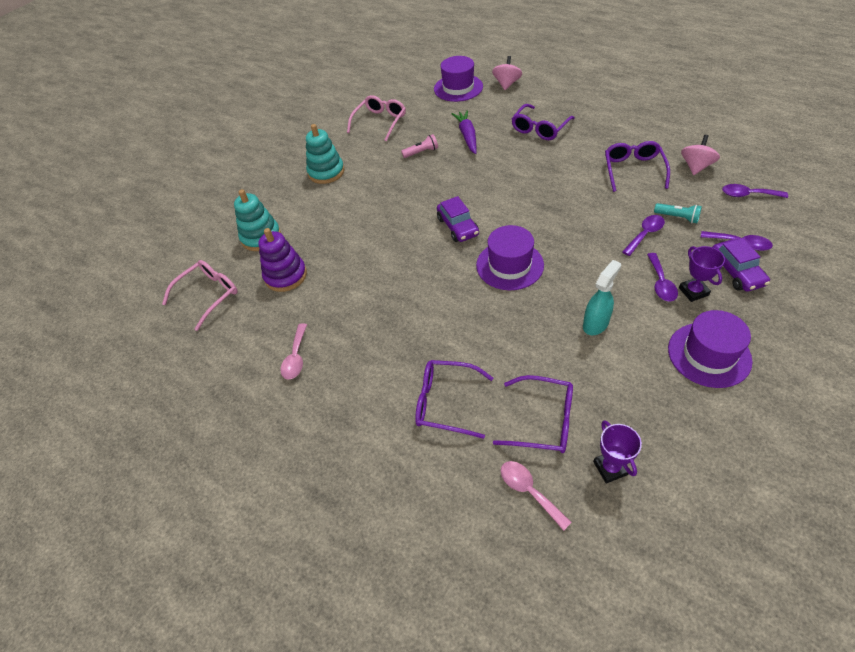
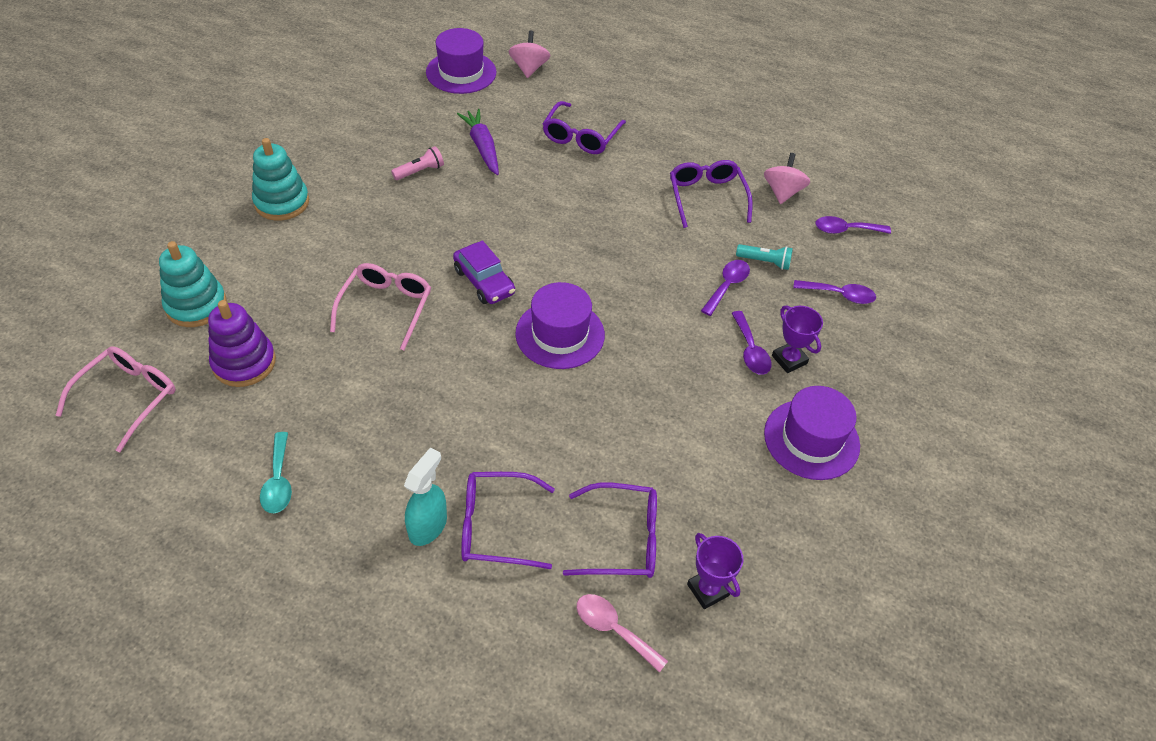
camera: 20 degrees left, 0 degrees up
pink spoon [280,323,307,380] -> turquoise spoon [260,432,292,513]
pink glasses [347,95,406,141] -> pink glasses moved to [330,263,431,351]
turquoise spray bottle [583,260,621,335] -> turquoise spray bottle moved to [404,448,447,546]
purple car [713,238,770,291] -> none

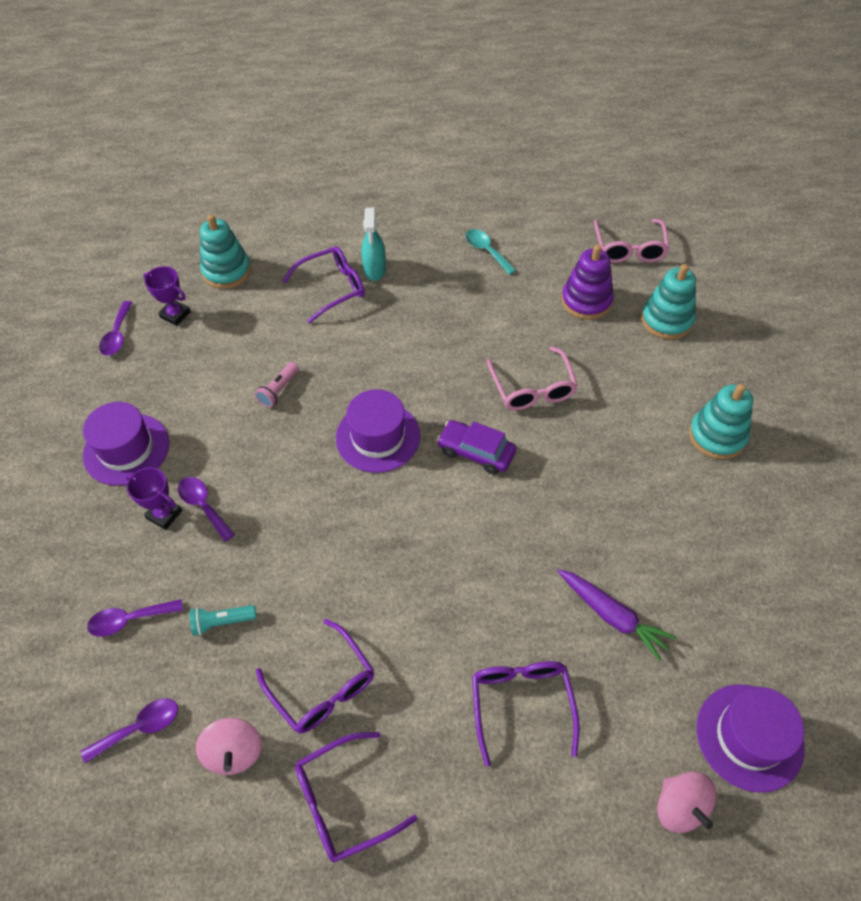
camera: 155 degrees right, 5 degrees up
pink flashlight [391,146,444,180] -> pink flashlight moved to [255,362,299,408]
purple glasses [563,483,657,578] -> purple glasses moved to [295,732,417,863]
pink spoon [577,594,668,672] -> turquoise stacking toy [200,214,251,289]
purple spoon [701,260,750,316] -> purple spoon moved to [99,301,133,356]

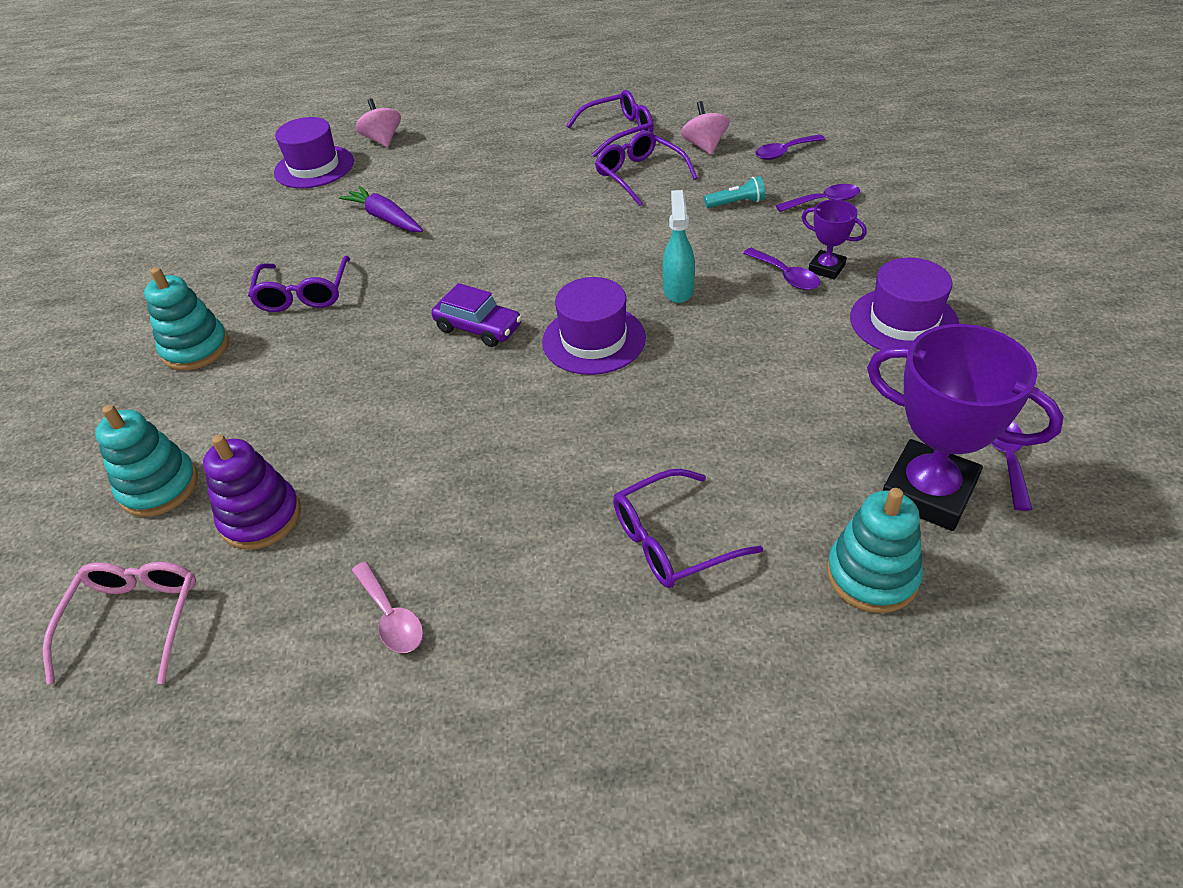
camera: 175 degrees left, 10 degrees down
purple trophy [143,266,191,326] -> purple trophy [867,324,1064,531], size x2.03
pink flashlight [255,362,299,408] -> none
turquoise spray bottle [361,207,386,281] -> turquoise spray bottle moved to [663,190,695,303]
turquoise spoon [466,229,516,275] -> pink spoon [351,562,423,653]
purple glasses [472,661,580,767] -> purple glasses moved to [248,256,350,312]
pink glasses [487,346,578,411] -> none

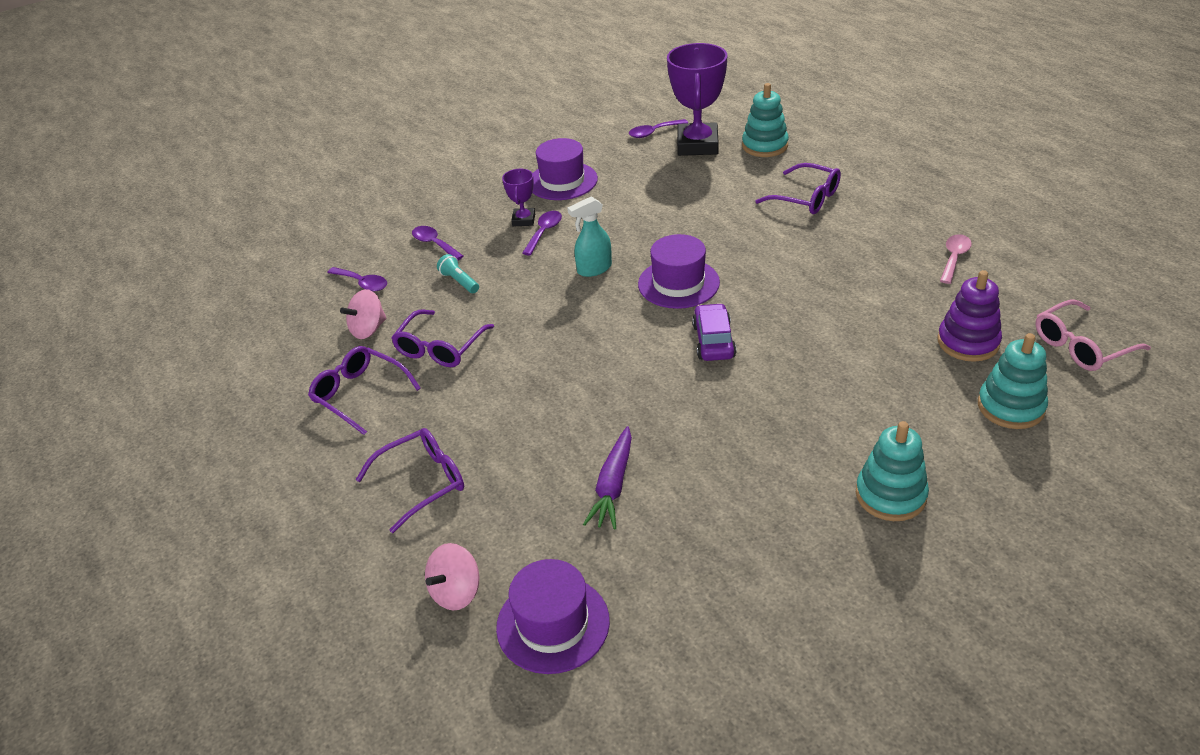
camera: 120 degrees left, 5 degrees down
purple glasses [248,256,350,312] -> purple glasses moved to [356,428,464,533]

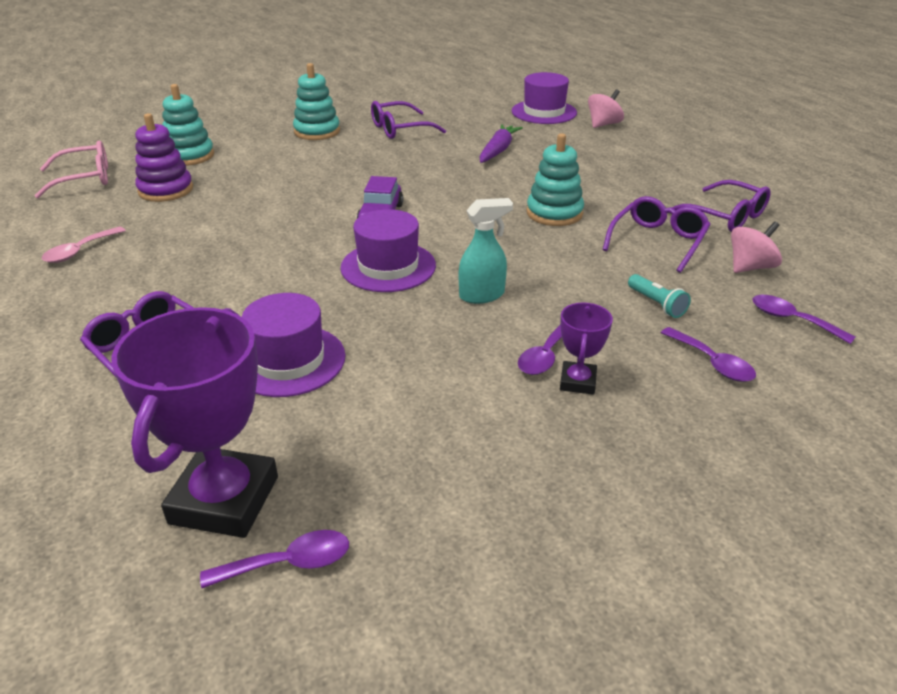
camera: 175 degrees left, 5 degrees down
purple glasses [356,428,464,533] -> purple glasses moved to [371,101,446,139]
purple hat [532,138,598,200] -> purple hat moved to [242,293,346,397]
turquoise stacking toy [742,83,789,157] -> turquoise stacking toy moved to [527,133,584,226]

